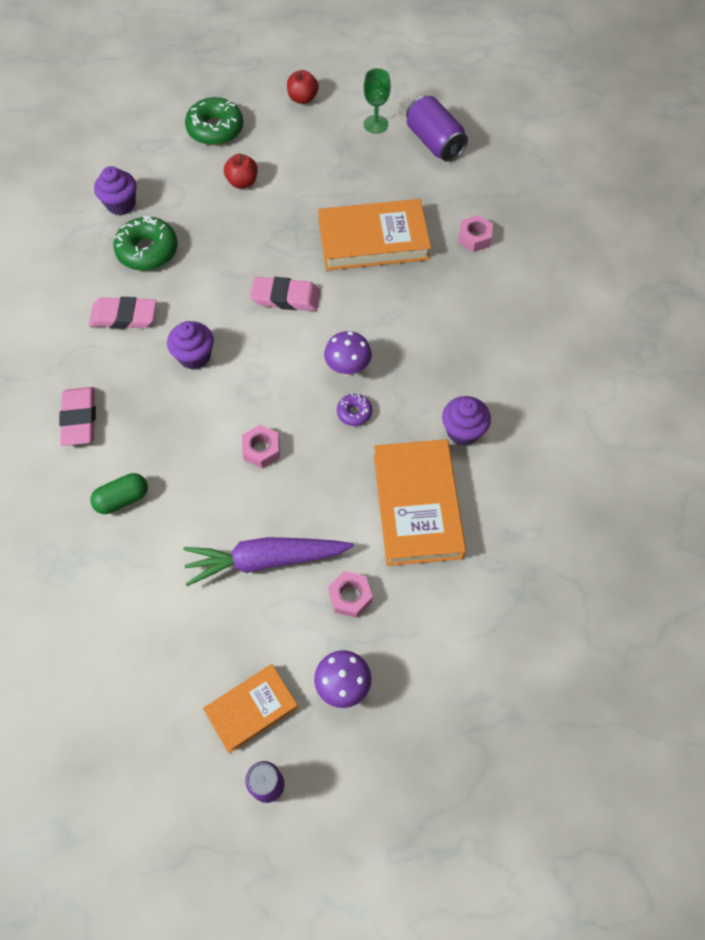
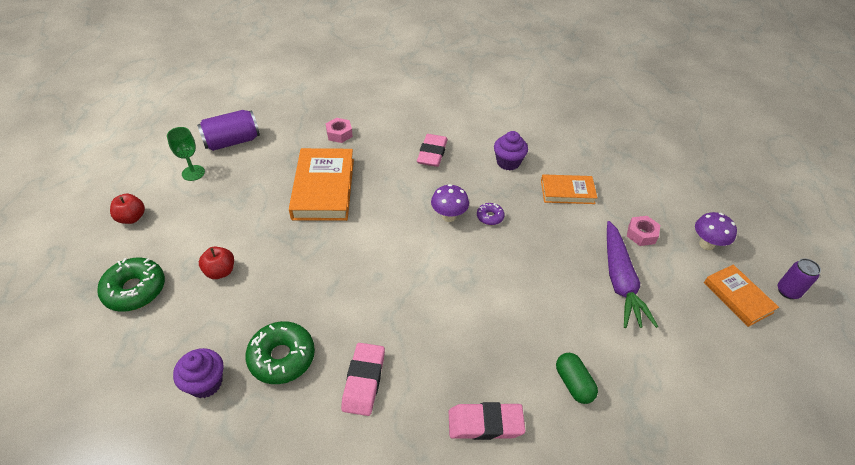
camera: 85 degrees left, 15 degrees down
purple cupcake [167,321,214,370] -> none
pink nut [242,425,280,468] -> none
pink eraser [250,277,320,311] -> pink eraser moved to [417,134,448,167]
orange book [374,439,466,566] -> orange book [541,174,597,204], size x0.59

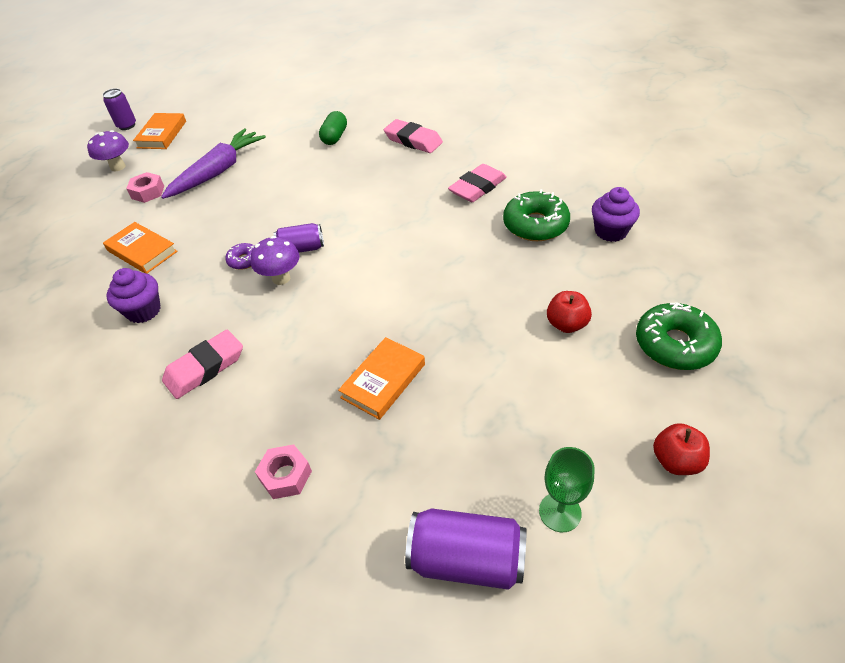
camera: 140 degrees left, 0 degrees up
orange book [289,148,354,221] -> orange book [338,337,425,420], size x0.59
none -> purple can [274,223,324,253]

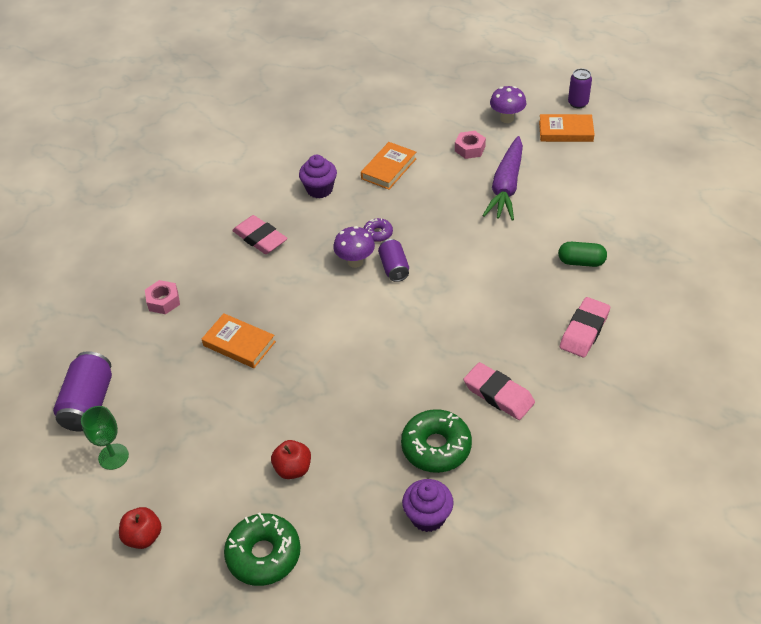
camera: 85 degrees right, 0 degrees up
purple carrot [161,128,266,199] -> purple carrot turned 75 degrees clockwise [482,136,523,221]

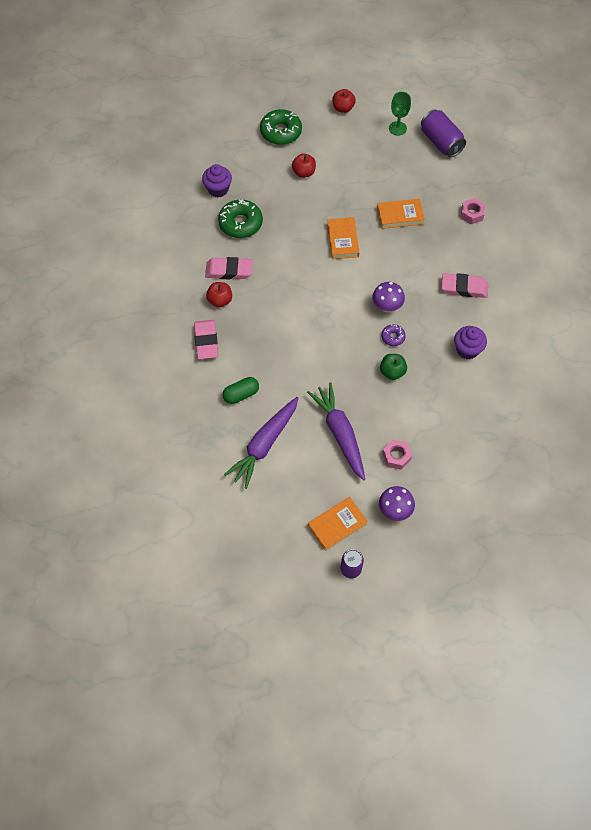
camera: 140 degrees right, 15 degrees up
orange book [361,142,417,190] -> orange book moved to [327,217,360,259]
purple can [378,239,409,282] -> none
none -> red apple [206,282,232,307]
none -> purple carrot [224,397,298,489]
none -> green apple [380,354,407,380]

